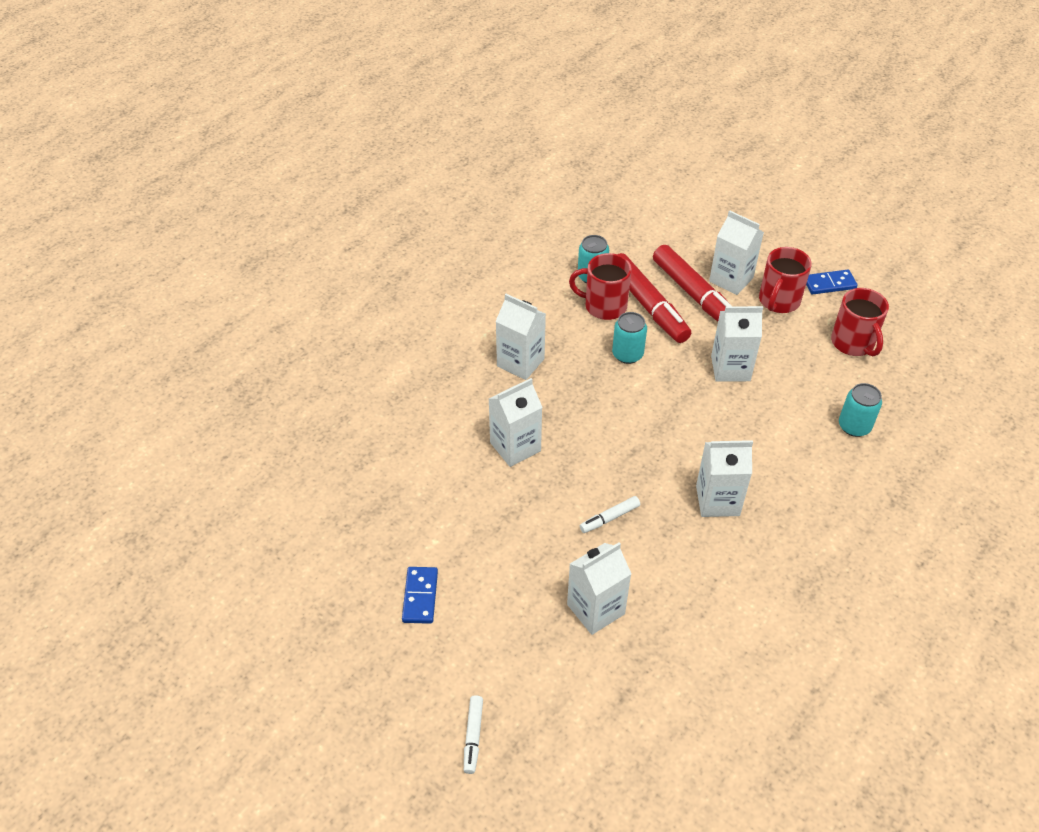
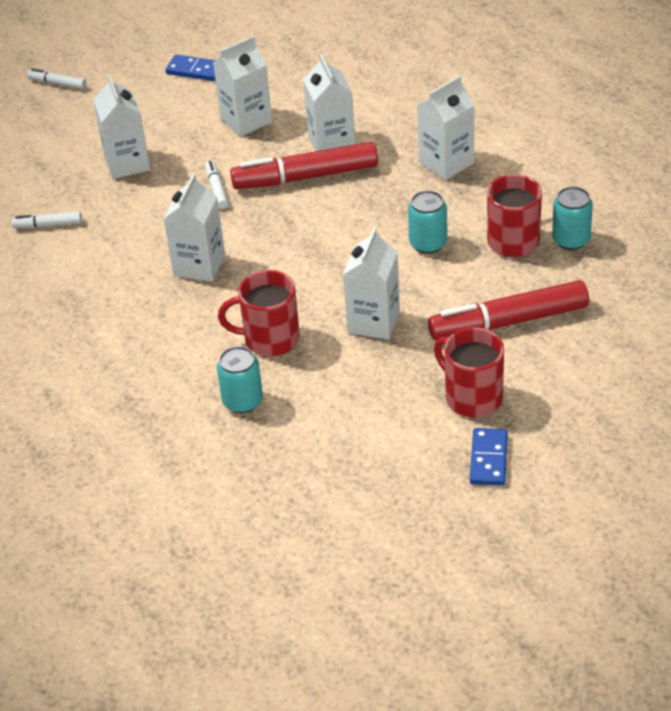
camera: 110 degrees right, 5 degrees down
red marker [618,253,691,343] -> red marker moved to [230,142,378,189]
white carton [709,210,764,295] -> white carton moved to [213,36,272,136]
red mug [831,288,889,357] -> red mug moved to [218,270,300,356]
none -> white marker [12,211,82,228]

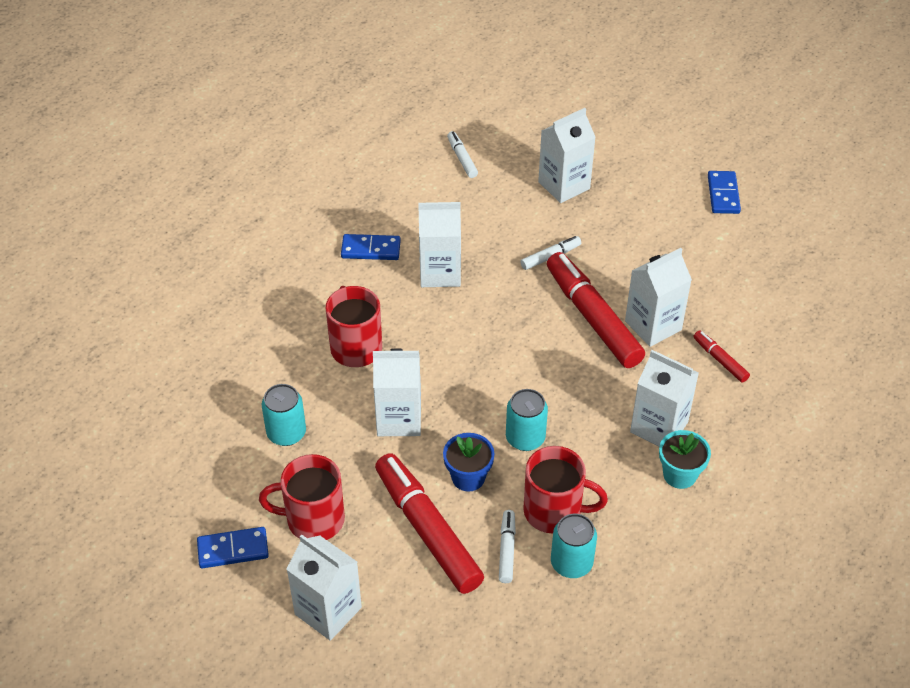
camera: 70 degrees right, 5 degrees up
white marker [27,68,86,89] -> white marker moved to [499,510,516,583]
white carton [213,36,272,136] -> white carton moved to [286,535,362,641]
turquoise can [217,346,263,413] -> turquoise can moved to [262,384,306,446]
red mug [434,327,504,417] -> red mug turned 120 degrees counterclockwise [259,454,345,540]
none -> blue domino [341,234,401,260]
none -> blue flower pot [443,433,495,491]
none -> turquoise flower pot [659,430,711,489]
none -> red marker [693,330,750,383]

